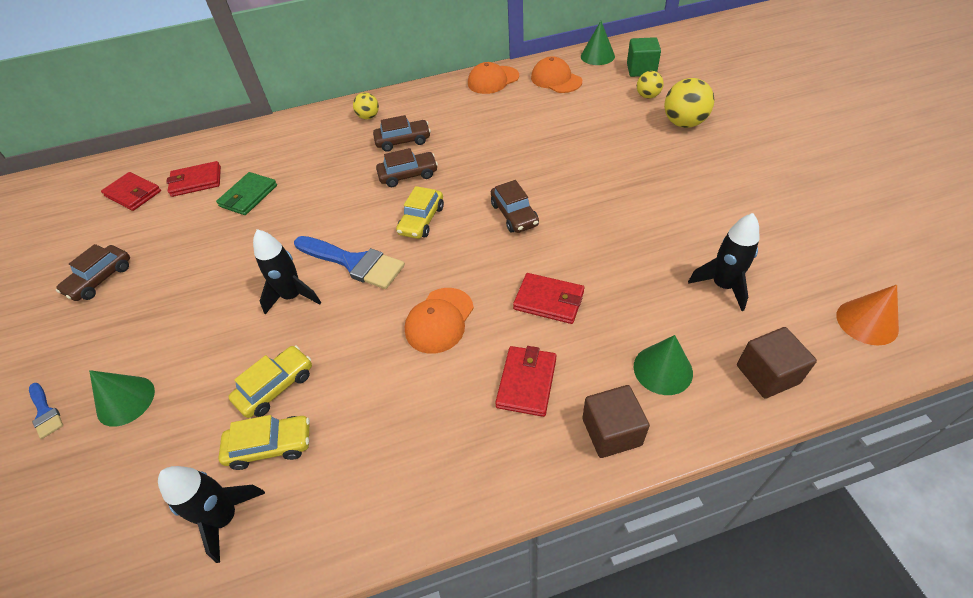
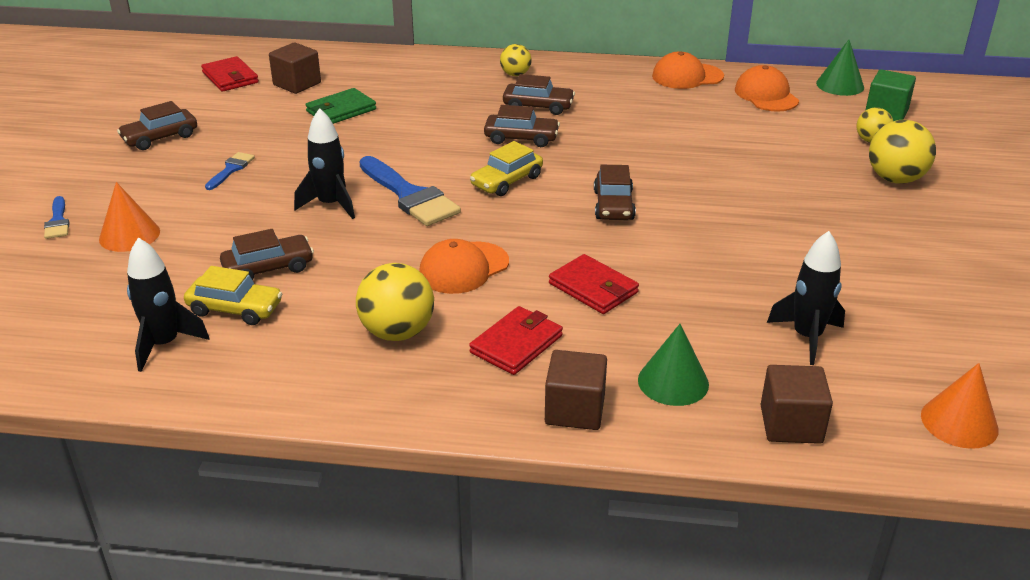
camera: 20 degrees right, 15 degrees down
green cone [89,370,155,427] -> orange cone [99,182,160,252]
red wallet [166,161,221,197] -> brown cube [269,42,321,94]
yellow car [229,346,312,418] -> brown car [220,229,314,280]
none -> blue brush [205,152,255,190]
none -> yellow ball [356,263,434,341]

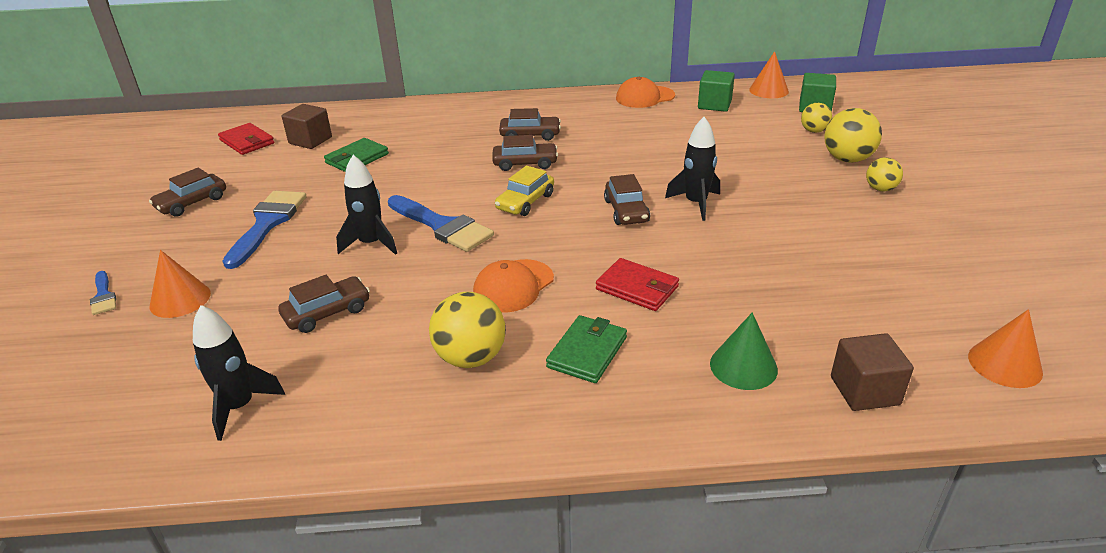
camera: 10 degrees left, 0 degrees up
yellow car [184,266,283,325] -> none
blue brush [205,152,255,190] -> blue brush [222,191,306,269], size x1.98
red wallet [469,306,563,375] -> green wallet [546,315,627,383]
yellow ball [500,44,532,76] -> yellow ball moved to [866,157,903,192]
brown cube [545,350,607,430] -> none
orange cap [735,65,799,112] -> green cube [698,70,735,112]
black rocket [767,231,845,365] -> black rocket moved to [665,117,720,221]
green cone [816,40,864,96] -> orange cone [749,51,789,98]

